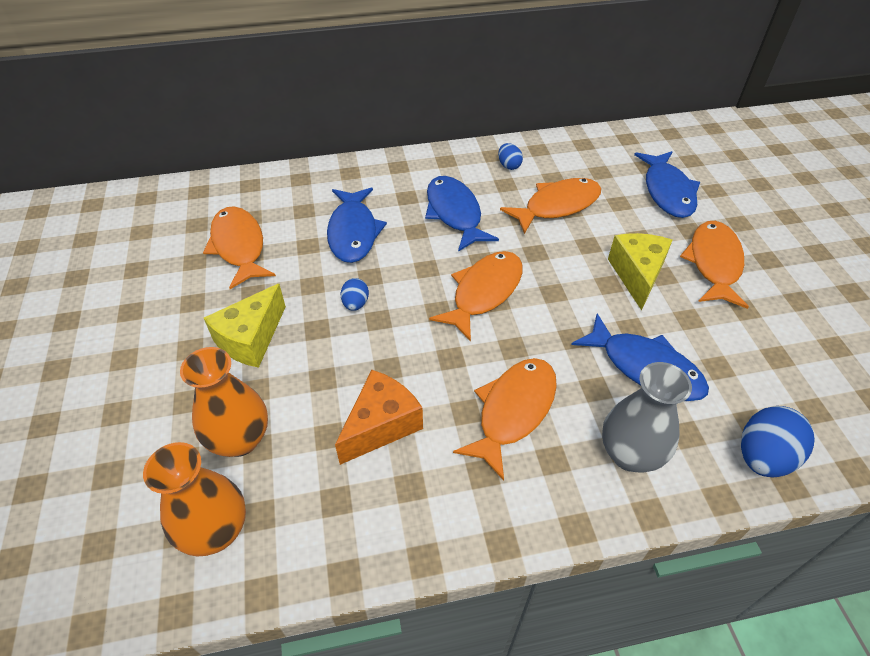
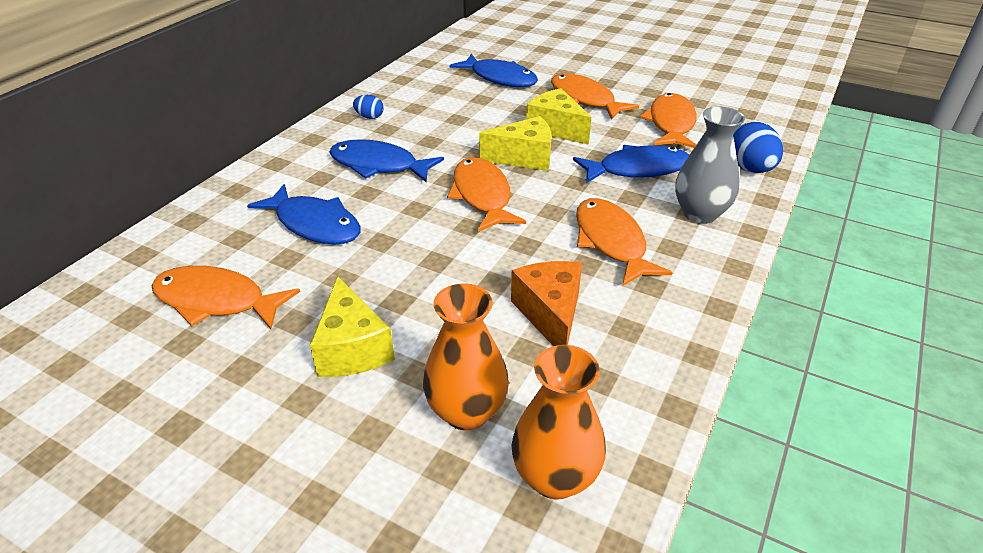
camera: 50 degrees left, 10 degrees down
blue egg [341,278,369,311] -> none
orange fish [500,178,601,234] -> orange fish moved to [640,93,697,148]
none -> yellow cheese [479,116,551,171]

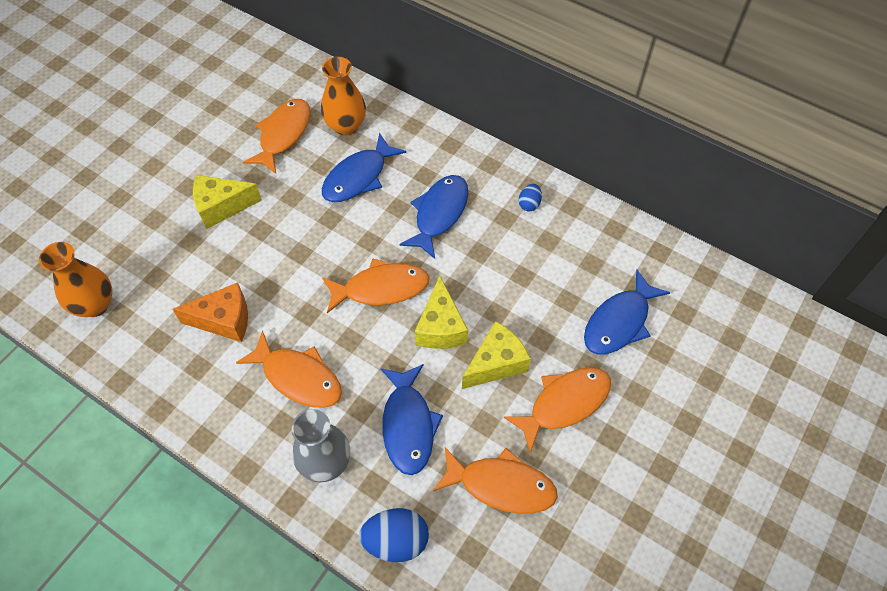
camera: 95 degrees right, 20 degrees up
orange vase [423,283,509,430] -> orange vase moved to [321,57,366,136]
orange fish [576,198,673,286] -> orange fish turned 45 degrees clockwise [236,330,342,408]

